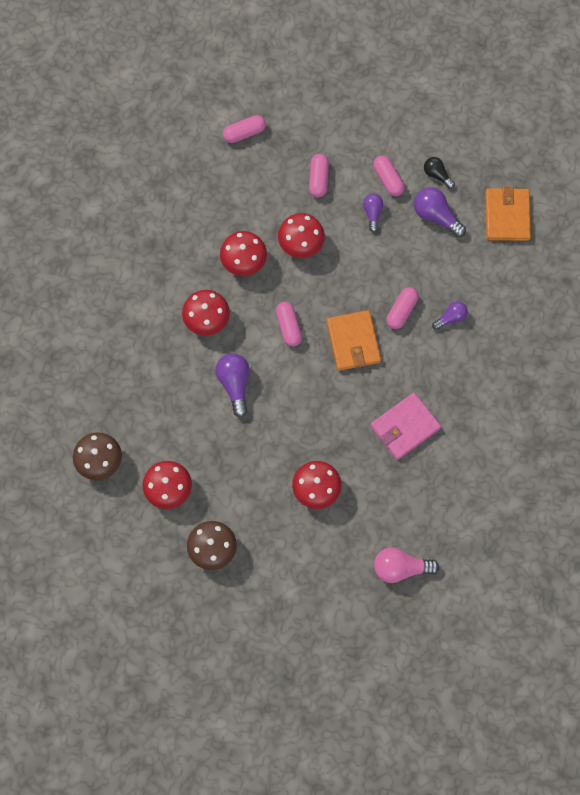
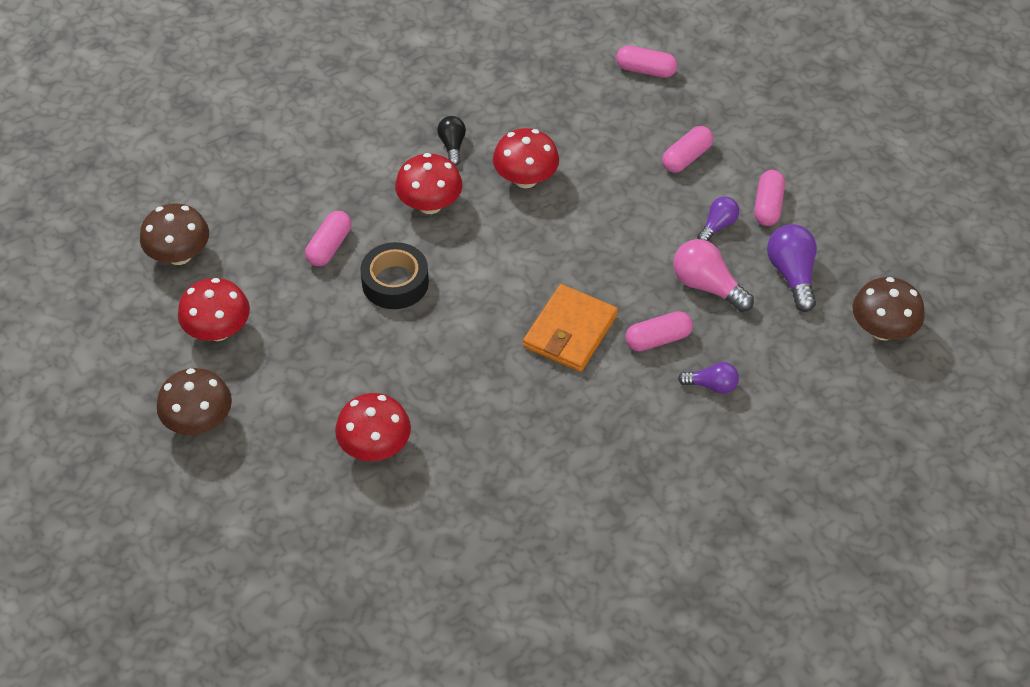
camera: 40 degrees right, 20 degrees down
purple light bulb [215,353,250,418] -> black tape [360,242,429,309]
pink capsule [276,302,302,346] -> pink capsule moved to [305,211,352,266]
red mushroom [278,213,325,258] -> none
pink wallet [370,393,441,460] -> none
pink light bulb [374,548,439,583] -> pink light bulb moved to [673,239,754,312]
black light bulb [424,157,455,189] -> black light bulb moved to [437,116,466,166]
orange wallet [485,186,531,241] -> brown mushroom [853,277,925,340]

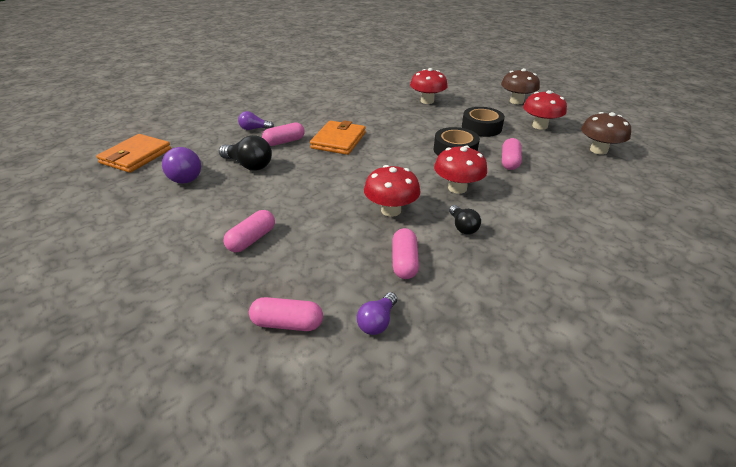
camera: 170 degrees right, 15 degrees down
pink light bulb [673,239,754,312] -> black light bulb [219,135,272,171]
purple light bulb [697,196,739,241] -> purple light bulb moved to [357,292,397,335]
pink capsule [754,170,785,226] -> pink capsule moved to [392,228,419,279]
brown mushroom [853,277,925,340] -> orange wallet [96,134,171,173]
none -> black tape [462,107,505,137]

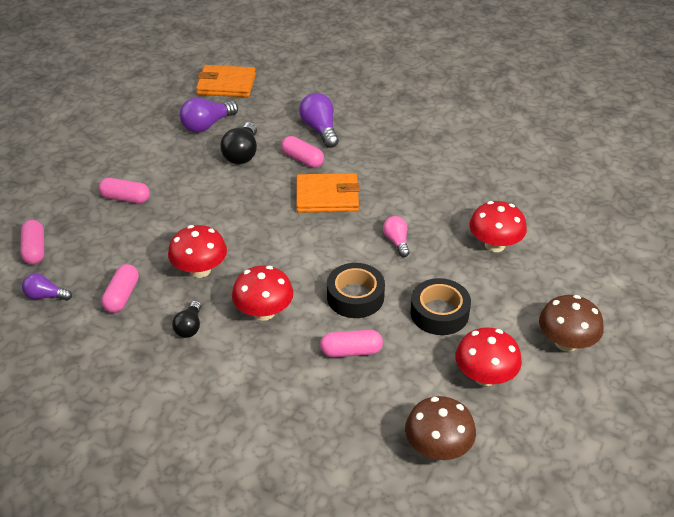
camera: 70 degrees right, 5 degrees up
purple light bulb [238,111,274,130] -> purple light bulb [299,93,339,148], size x1.61
pink capsule [392,228,419,279] -> pink capsule turned 60 degrees counterclockwise [101,264,139,313]
black light bulb [449,205,481,235] -> black light bulb turned 45 degrees counterclockwise [172,301,201,338]
none -> pink light bulb [383,216,410,257]

